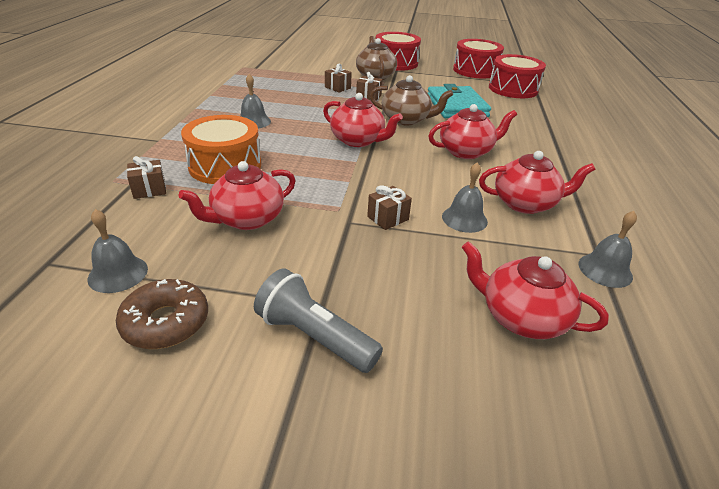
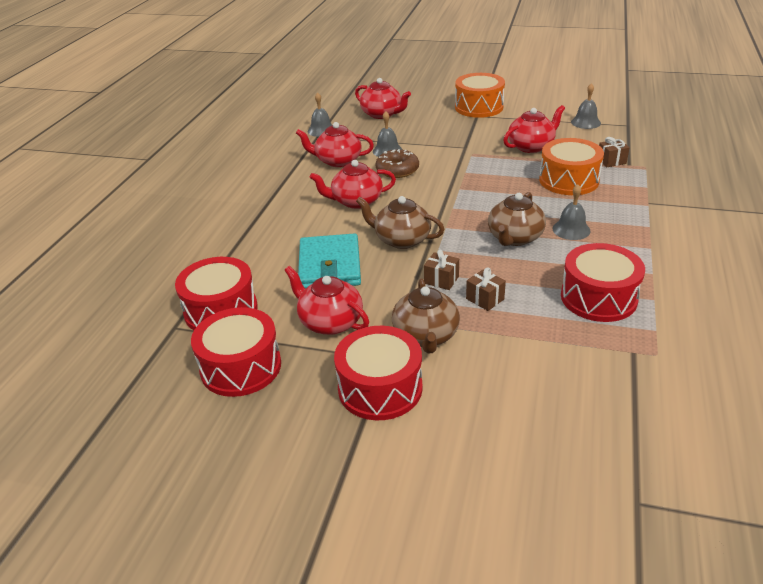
camera: 170 degrees left, 0 degrees up
brown donut [116,279,208,349] -> brown donut moved to [375,149,419,178]
grey flashlight [254,268,383,373] -> orange drum [455,73,505,118]
red teapot [323,93,403,147] -> red teapot moved to [284,266,369,335]
brown gift [367,185,412,230] -> none
none -> brown teapot [488,192,546,246]
none -> red drum [561,243,645,322]

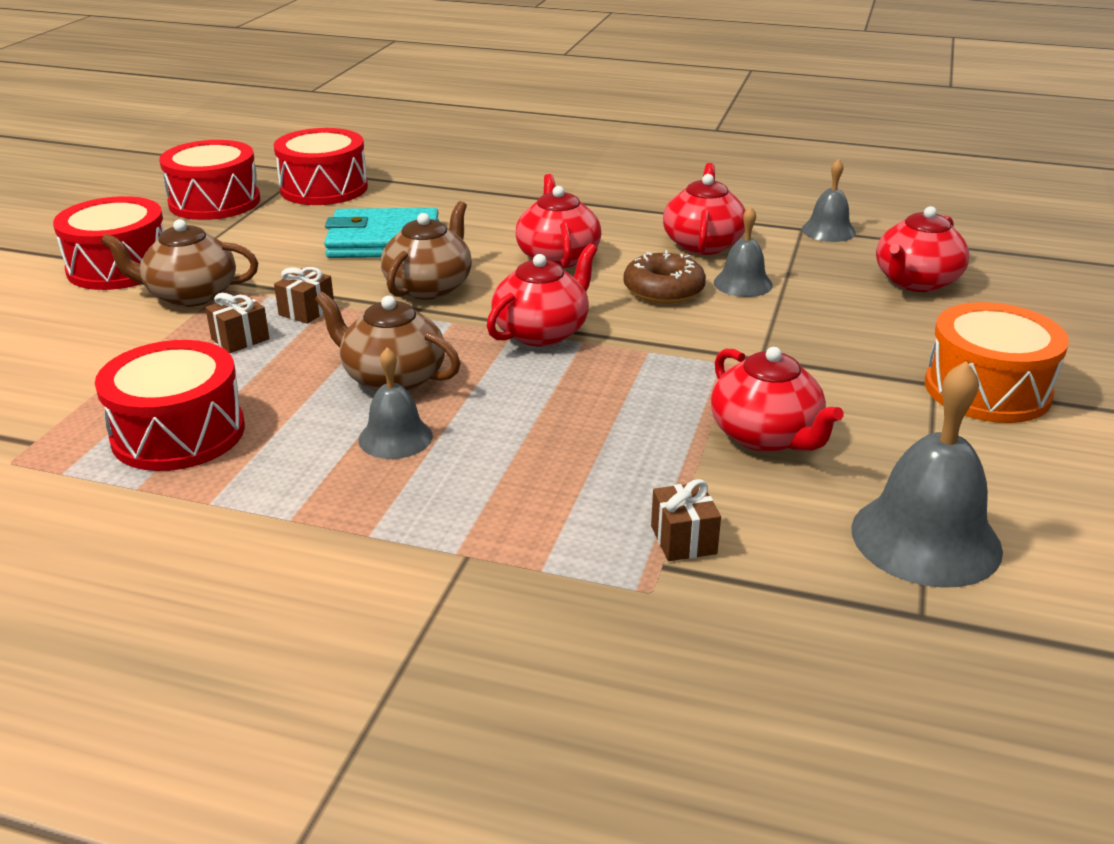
camera: 90 degrees right, 5 degrees down
red teapot [284,266,369,335] -> red teapot moved to [487,243,598,347]
orange drum [539,138,604,195] -> none
grey bell [571,83,601,129] -> grey bell [851,361,1003,588], size x1.74

